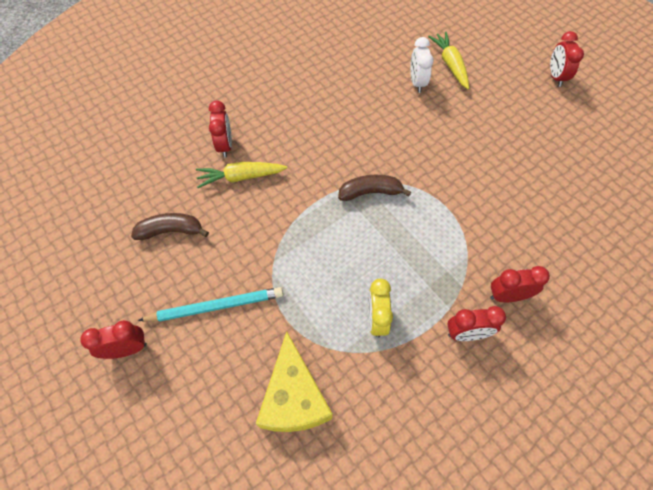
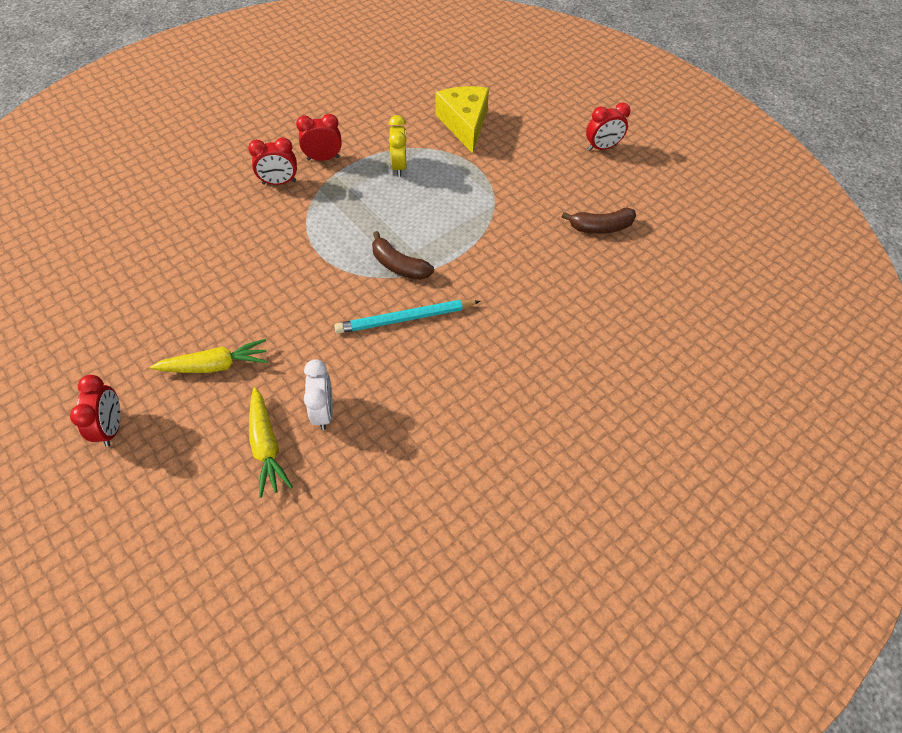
camera: 175 degrees right, 5 degrees down
turquoise pencil [138,287,283,322] -> turquoise pencil moved to [334,300,480,334]
yellow carrot [196,162,287,188] -> yellow carrot moved to [150,339,268,373]
red clock [209,101,232,158] -> none
brown banana [338,175,411,201] -> brown banana turned 45 degrees clockwise [372,231,434,280]

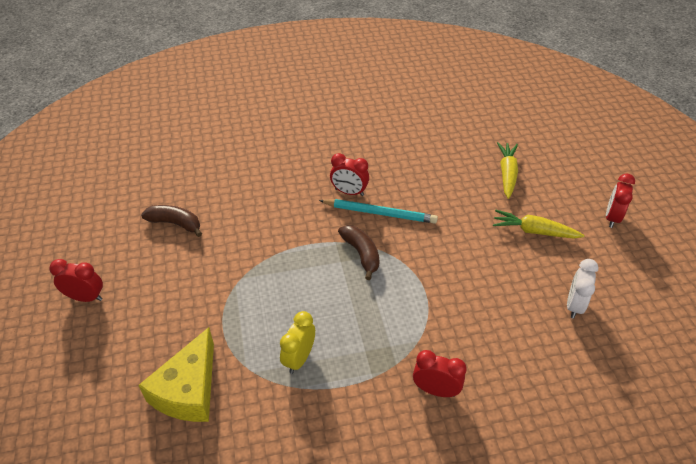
camera: 150 degrees left, 10 degrees down
red clock [296,114,342,161] -> red clock moved to [330,153,369,196]
white clock [304,359,333,430] -> white clock moved to [567,259,599,319]

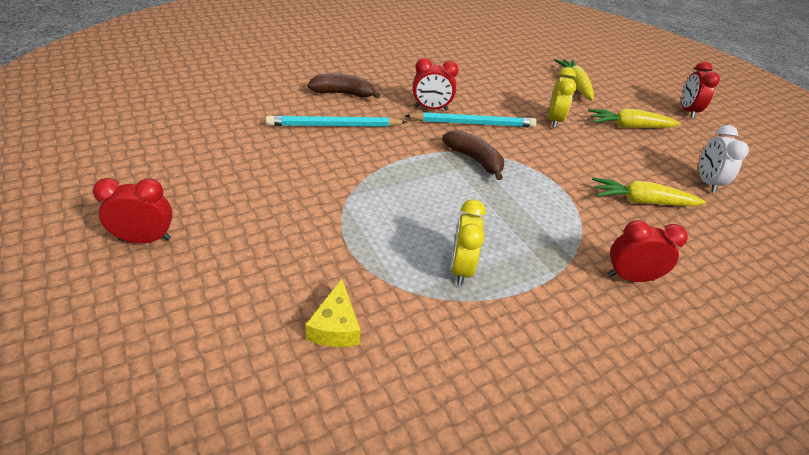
camera: 20 degrees left, 5 degrees down
yellow cheese [138,327,214,422] -> yellow cheese [305,279,361,347], size x0.54
brown banana [141,205,202,237] -> brown banana moved to [308,74,381,99]
none -> turquoise pencil [266,115,407,127]
none -> yellow clock [548,67,576,128]
none -> yellow carrot [592,178,706,206]

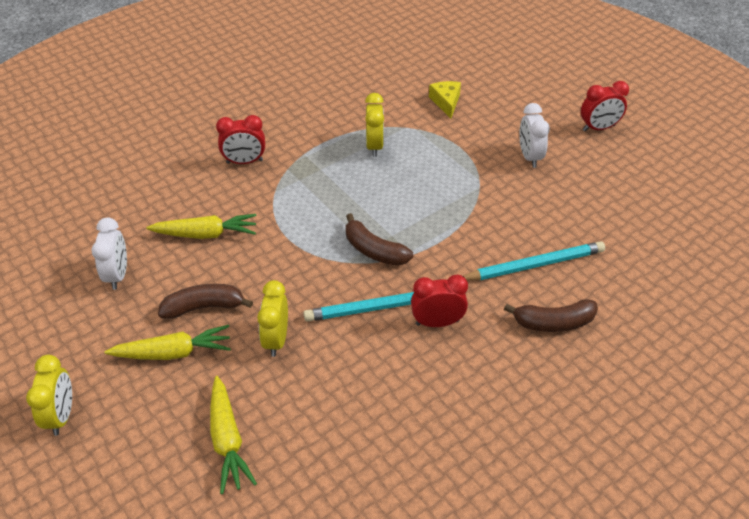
camera: 175 degrees right, 5 degrees up
red clock [681,61,720,118] -> yellow clock [26,355,72,436]
none -> brown banana [158,284,253,319]
none -> white clock [519,103,550,168]

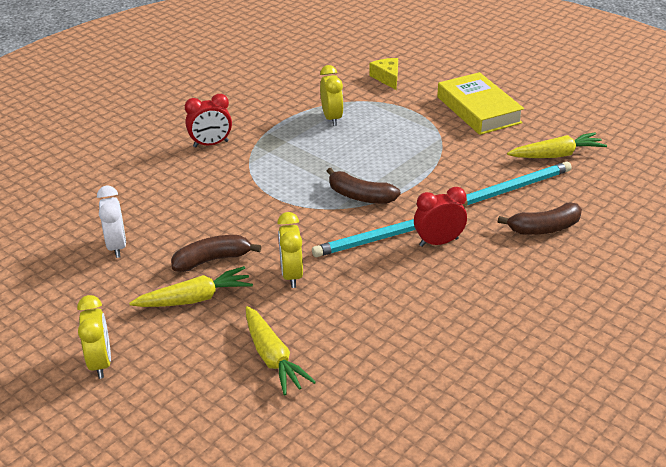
camera: 10 degrees left, 10 degrees down
yellow carrot [146,214,257,239] -> yellow carrot moved to [507,133,607,158]
white clock [519,103,550,168] -> yellow book [437,72,524,135]
red clock [581,81,629,131] -> none

